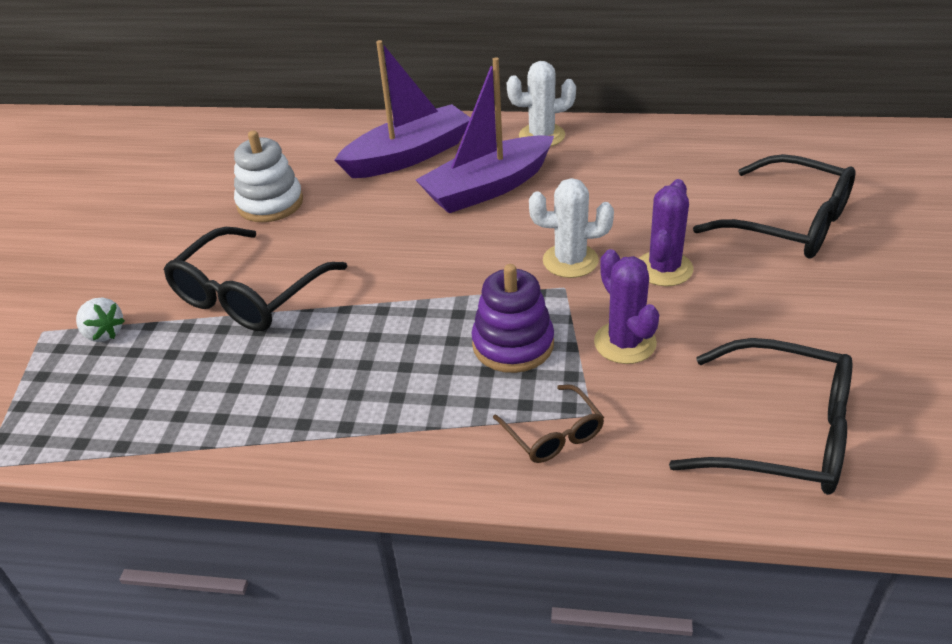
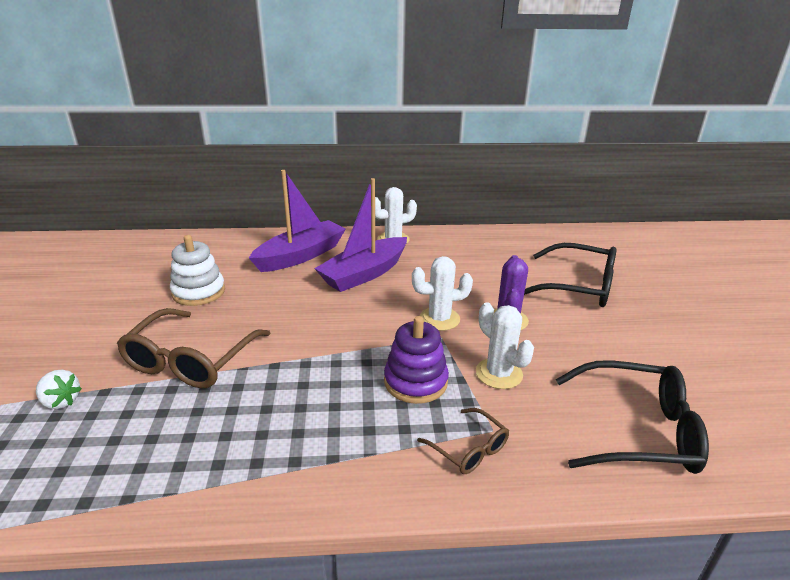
camera: 15 degrees left, 10 degrees down
black glasses [164,227,347,331] -> brown glasses [117,308,271,388]
purple cactus [594,249,659,364] -> white cactus [476,303,534,389]

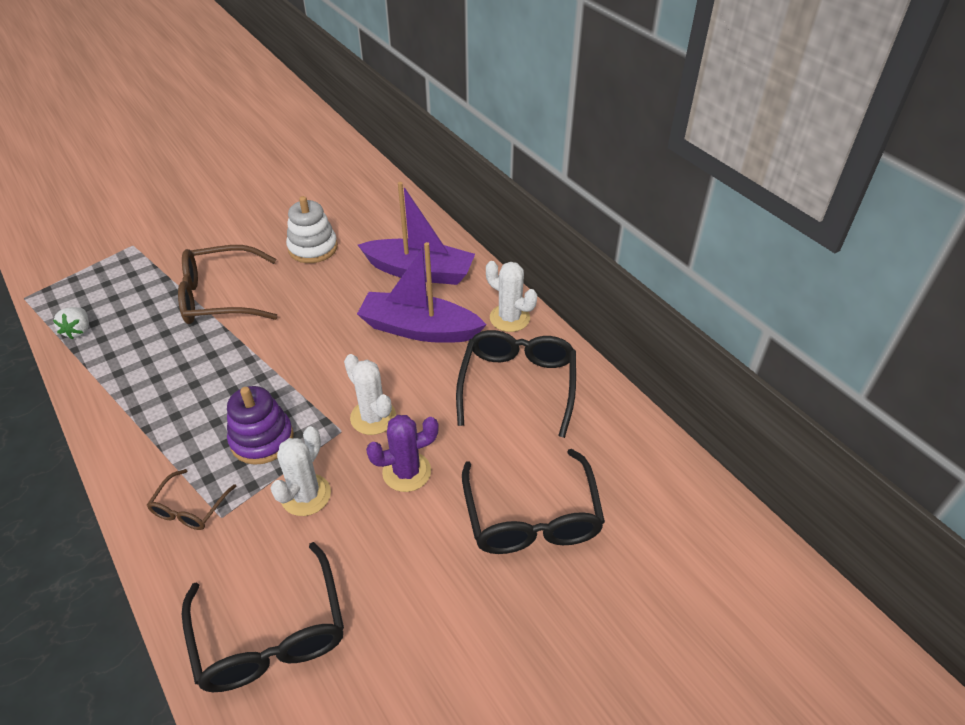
camera: 60 degrees right, 15 degrees up
white strawberry [36,369,82,409] -> white strawberry moved to [53,307,89,339]
none -> black glasses [456,330,576,438]

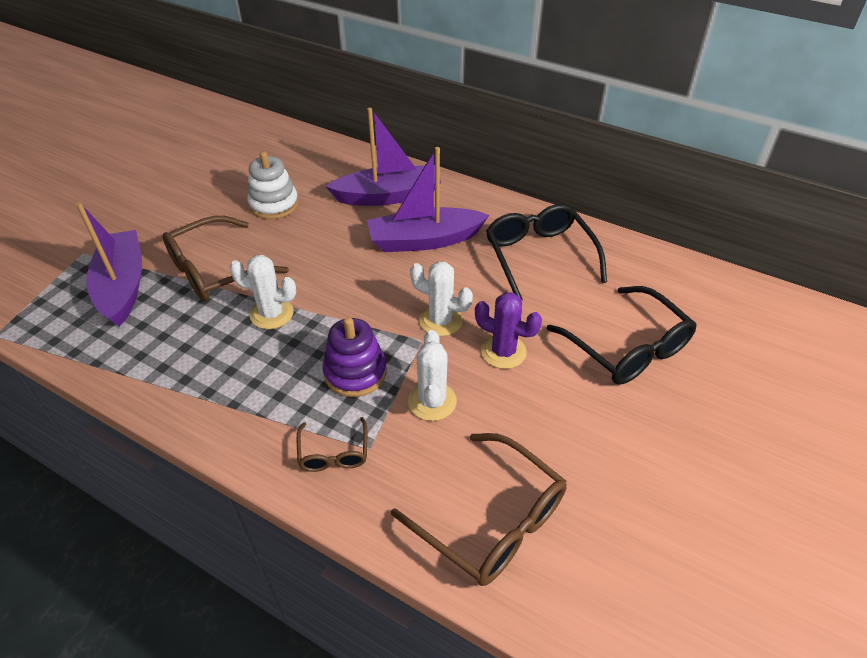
camera: 25 degrees left, 0 degrees up
white strawberry [53,307,89,339] -> none
black glasses [182,542,344,692] -> brown glasses [391,433,567,586]
purple cactus [366,415,439,492] -> purple cactus turned 75 degrees clockwise [475,292,542,369]
white cactus [486,261,537,332] -> white cactus moved to [229,255,296,329]
none -> purple boat [76,202,142,327]

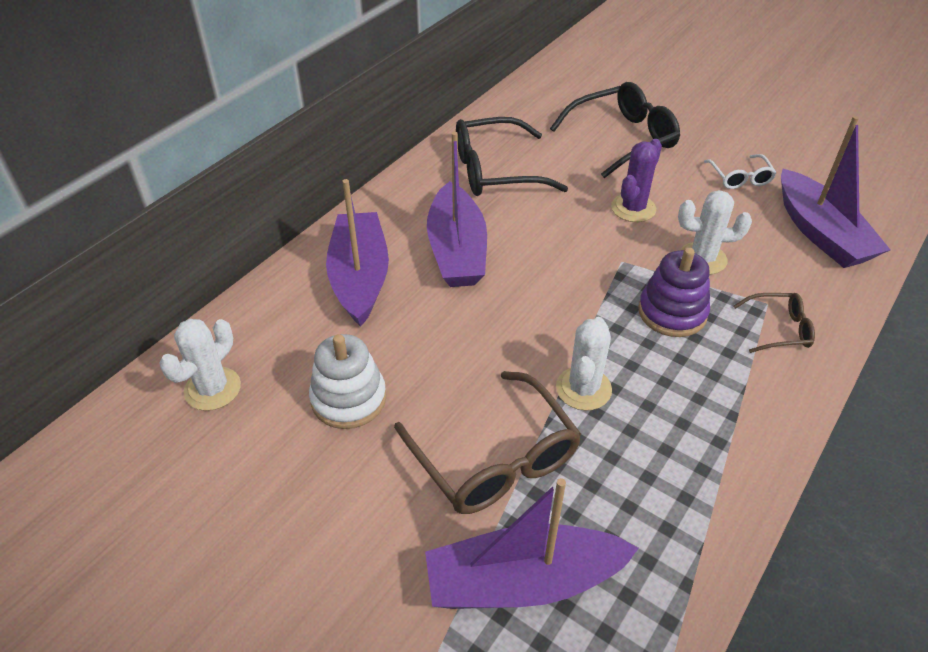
camera: 85 degrees left, 0 degrees up
brown glasses [391,433,567,586] -> purple boat [781,116,890,268]
white cactus [410,261,473,336] -> white cactus moved to [159,319,241,411]
none -> white glasses [704,154,776,189]

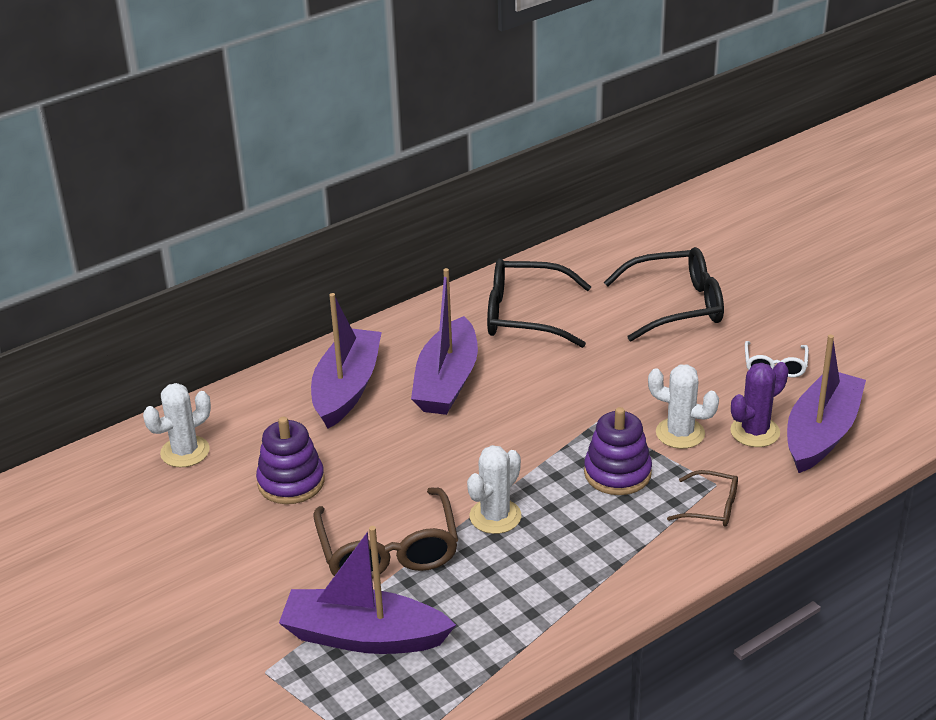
camera: 20 degrees right, 10 degrees down
white stacking toy [309,334,386,429] -> purple stacking toy [256,417,325,504]
purple cactus [611,139,662,222] -> purple cactus moved to [730,362,789,447]
purple boat [781,116,890,268] -> purple boat turned 150 degrees counterclockwise [787,334,866,473]

